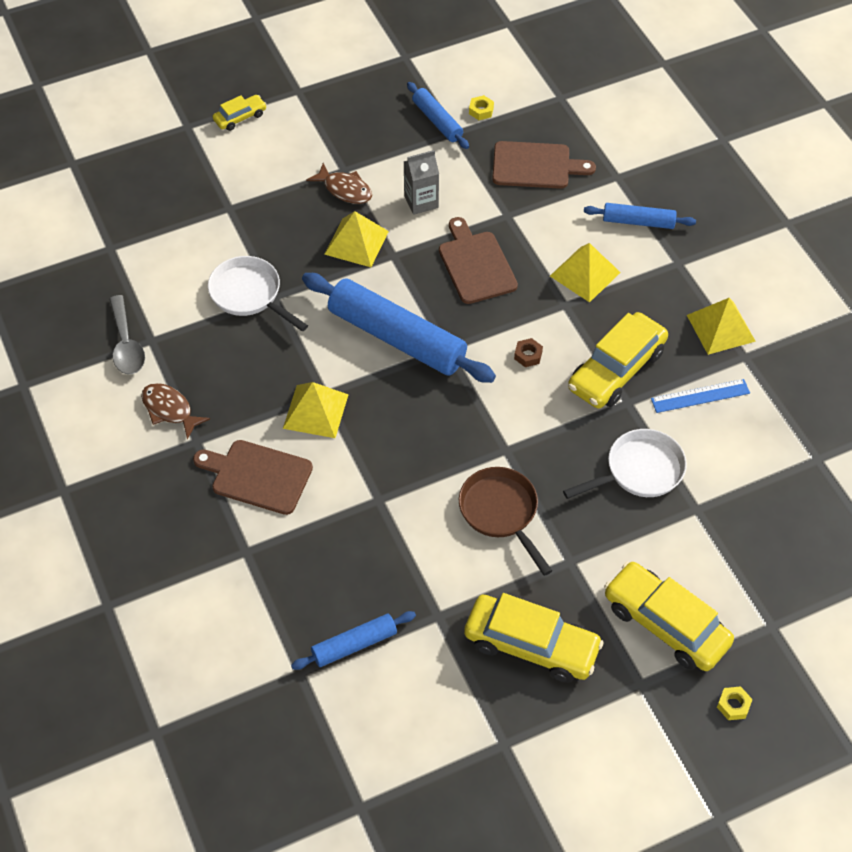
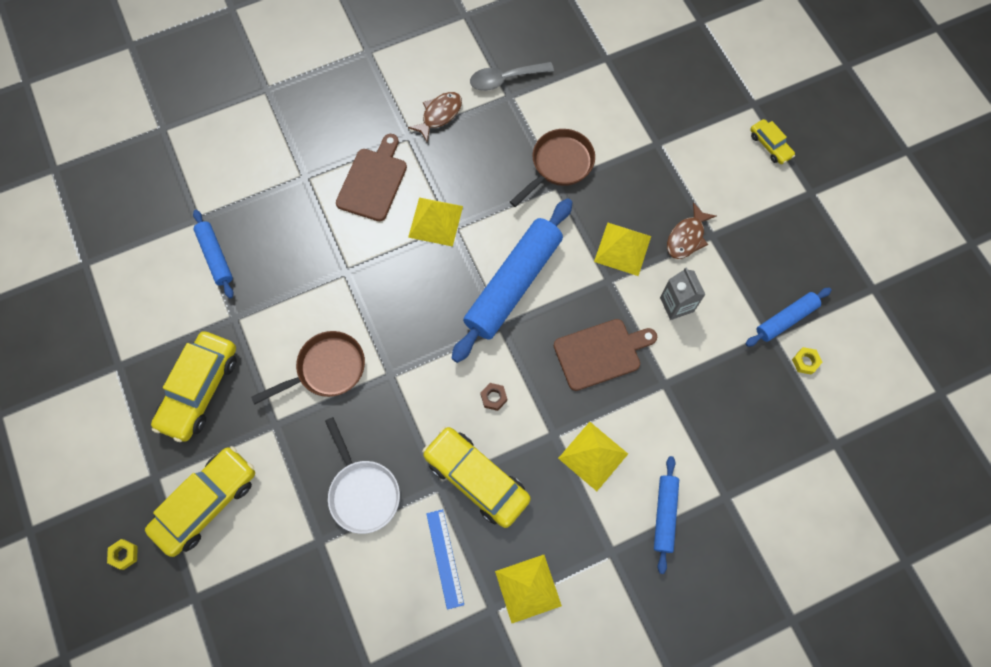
camera: 90 degrees right, 15 degrees up
white pan [208,256,308,332] -> brown pan [510,129,595,207]
brown cutting board [492,141,596,189] -> none

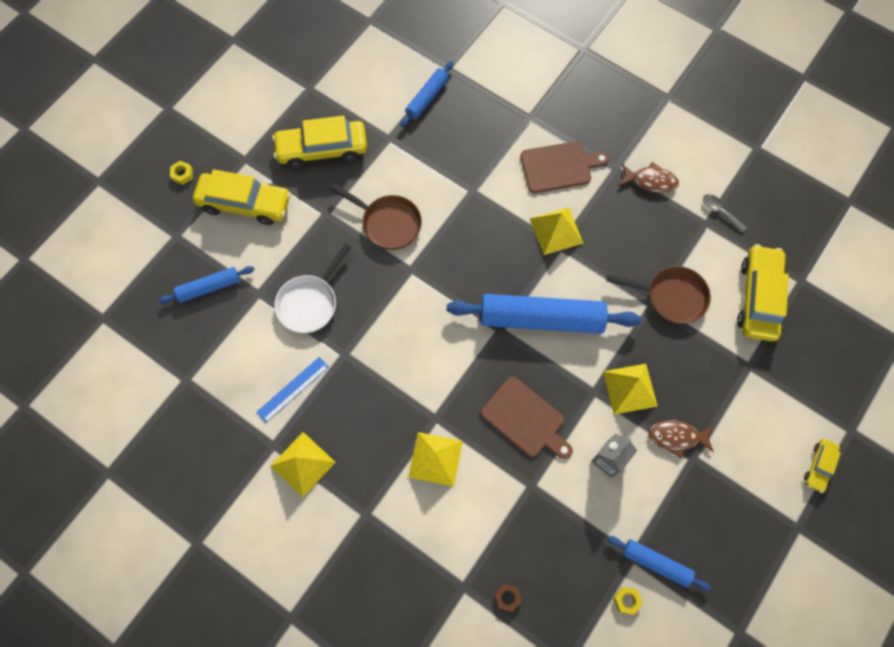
camera: 60 degrees right, 0 degrees up
yellow car [422,427,531,528] -> yellow car moved to [737,244,789,341]
grey spoon [470,62,554,91] -> grey spoon [703,194,747,233], size x0.63
brown nut [480,383,507,411] -> brown nut moved to [494,584,522,612]
blue rolling pin [654,456,679,574] -> blue rolling pin moved to [159,266,255,304]

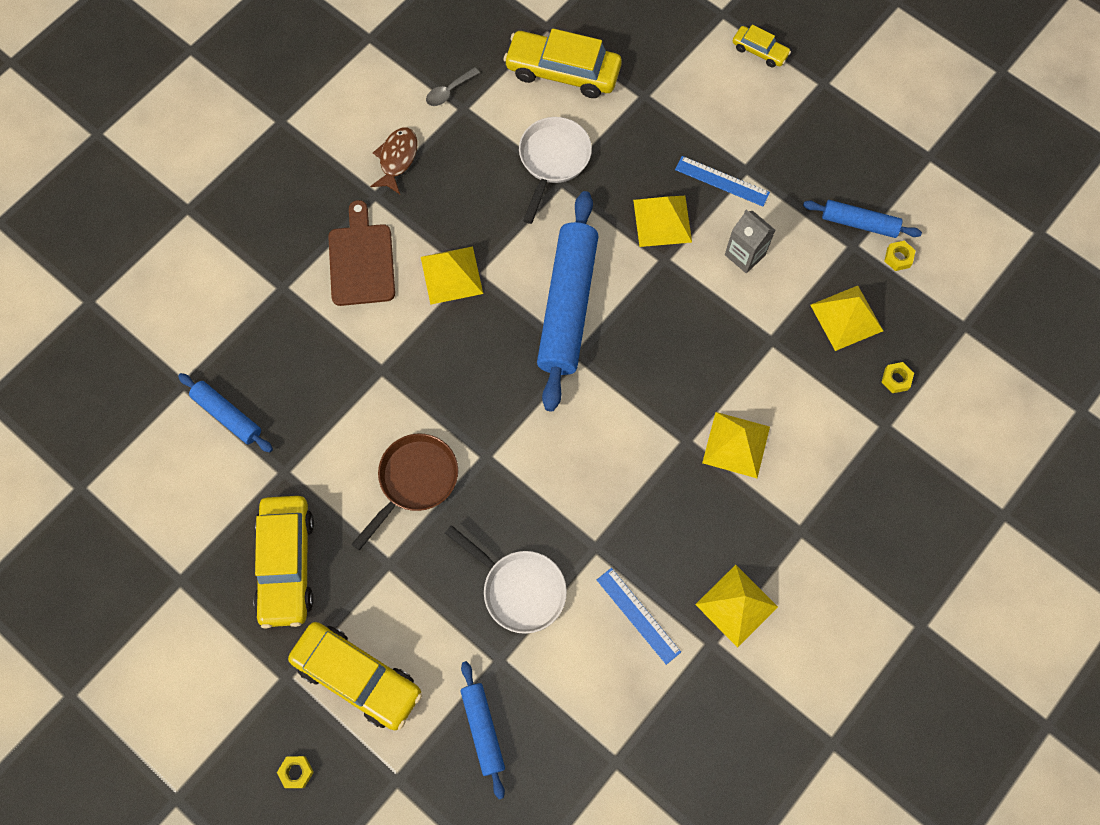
camera: 85 degrees left, 0 degrees up
yellow car [193,169,291,225] -> yellow car turned 105 degrees clockwise [288,622,422,730]
brown cutting board [481,377,573,459] -> none
brown nut [494,584,522,612] -> yellow nut [881,362,914,393]
brown pan [606,266,711,324] -> white pan [519,117,592,224]
blue rolling pin [607,536,711,591] -> blue rolling pin turned 75 degrees clockwise [803,200,922,238]
brown fish [648,420,714,458] -> blue ruler [675,156,770,206]
none -> yellow pyramid [810,286,883,351]

